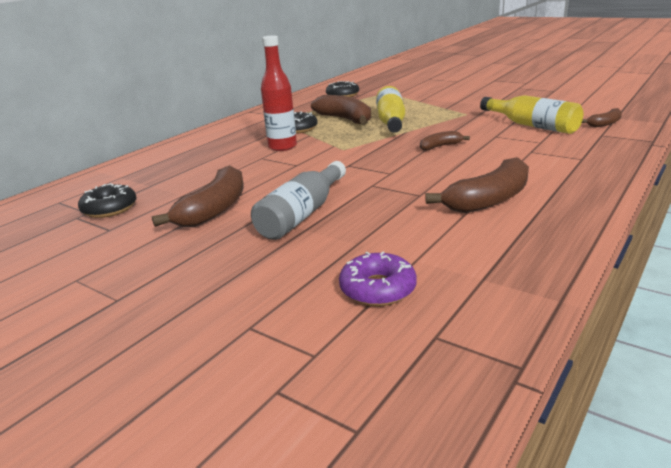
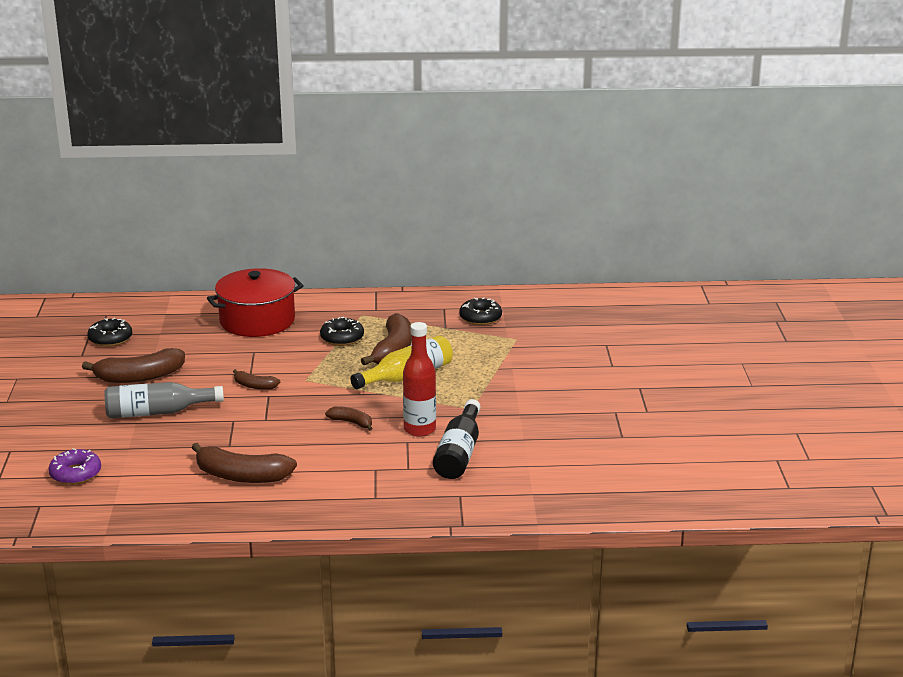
camera: 50 degrees right, 0 degrees up
red bottle [261,35,297,151] -> red bottle moved to [403,322,436,437]
yellow bottle [480,95,583,134] -> black bottle [433,399,481,479]
brown banana [582,108,622,127] -> brown banana moved to [233,369,280,390]
none -> red pot [207,268,304,337]

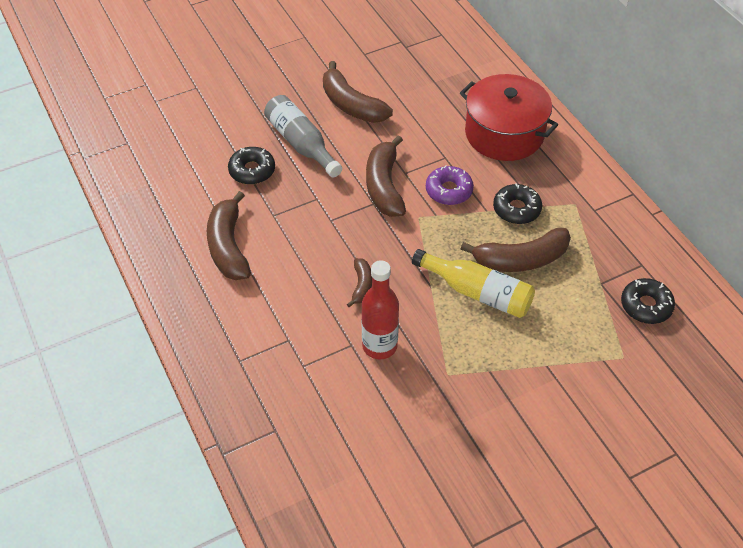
camera: 65 degrees right, 25 degrees up
purple donut [48,448,101,485] -> purple donut moved to [426,165,474,205]
black donut [87,318,132,347] -> black donut moved to [228,147,275,185]
brown banana [233,369,280,390] -> brown banana [366,135,406,217], size x1.90
black bottle [433,399,481,479] -> none

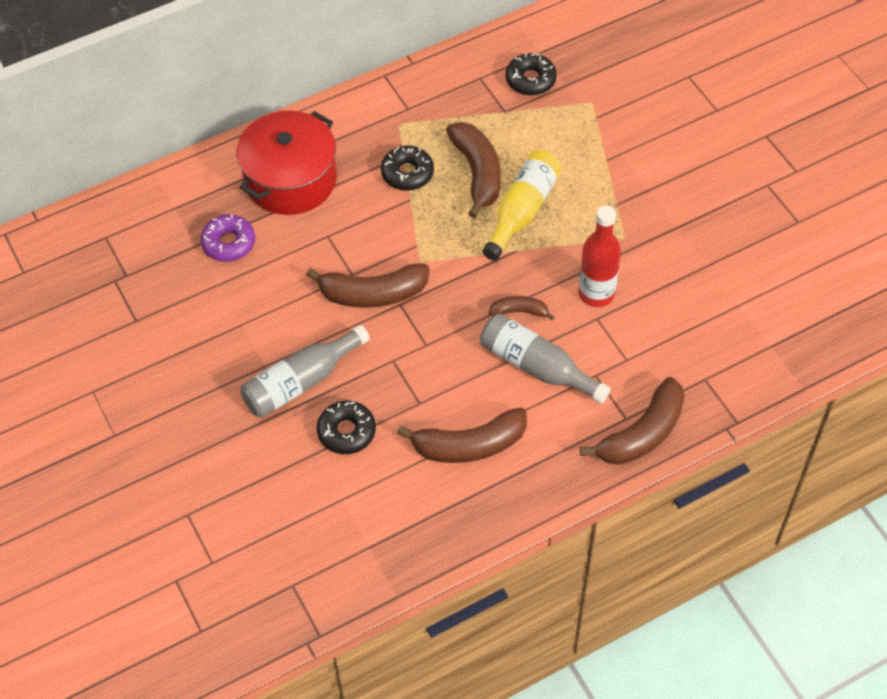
camera: 90 degrees left, 5 degrees up
brown banana [323,61,393,123] -> brown banana moved to [580,377,685,465]
purple donut [426,165,474,205] -> purple donut moved to [200,214,255,262]
none -> grey bottle [480,314,611,404]

